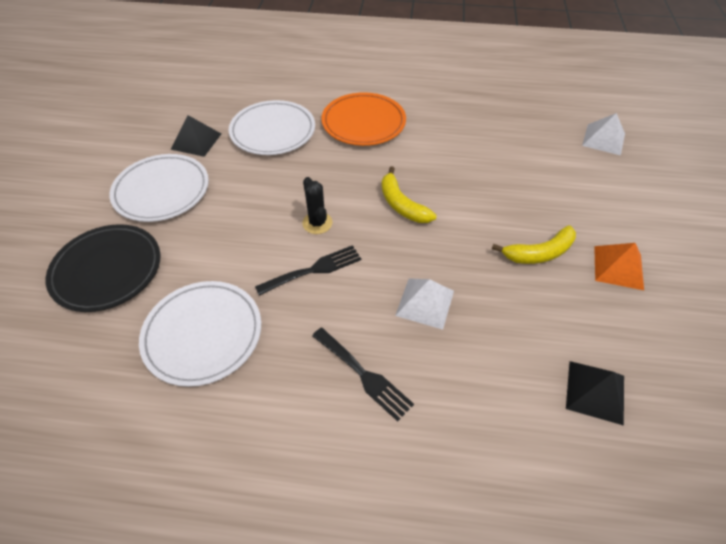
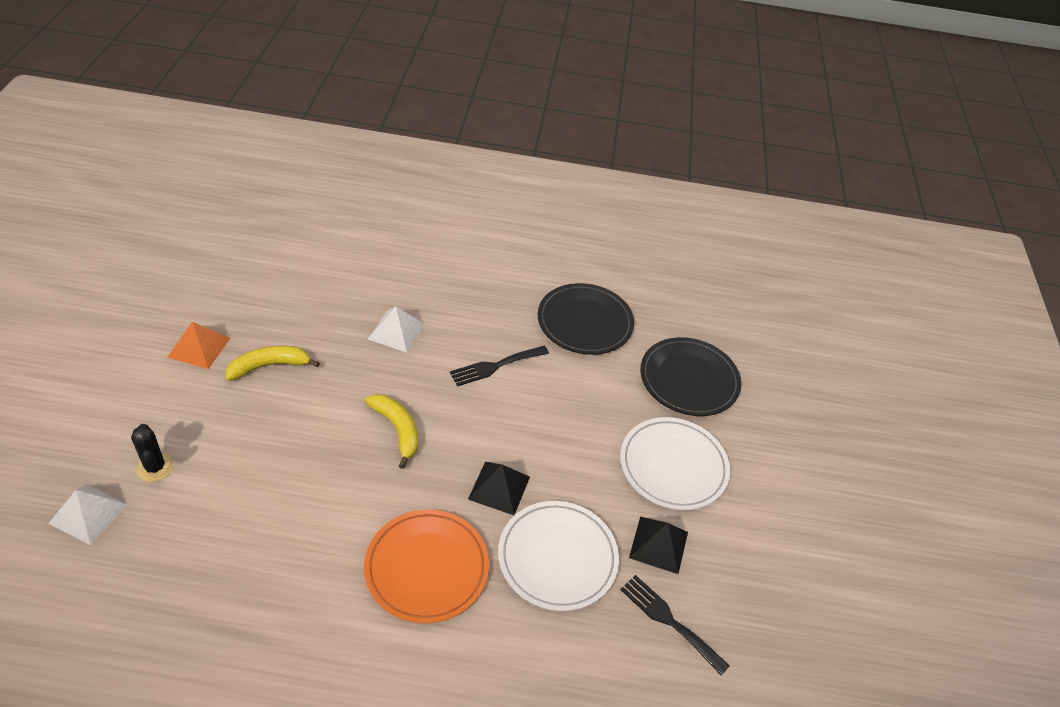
camera: 175 degrees right, 5 degrees down
white plate [139,281,261,387] -> black plate [538,283,634,355]
black cactus [302,177,332,234] -> black cactus moved to [131,424,174,482]
black fork [312,328,414,421] -> black fork moved to [620,575,730,675]
black pyramid [566,361,624,426] -> black pyramid moved to [468,462,530,515]

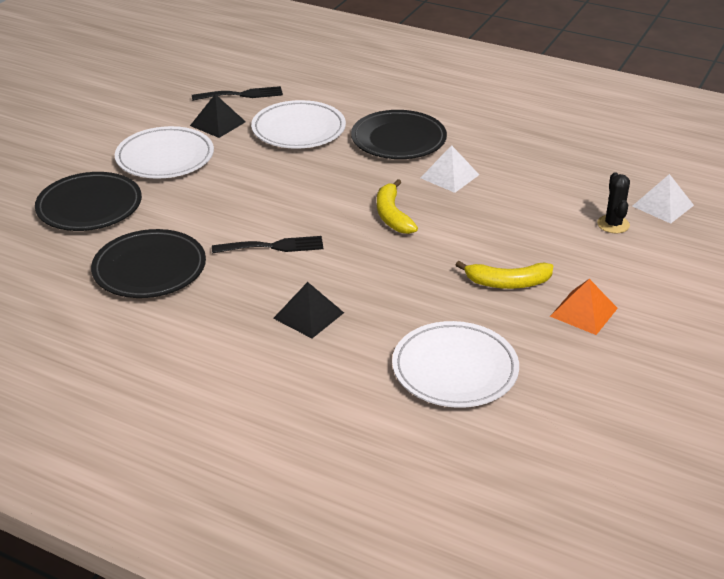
camera: 155 degrees left, 10 degrees down
orange plate [364,509,489,623] -> black plate [351,110,447,159]
white pyramid [368,306,425,353] -> white pyramid moved to [421,145,479,193]
black pyramid [468,462,530,515] -> black pyramid moved to [273,282,344,338]
black fork [620,575,730,675] -> black fork turned 75 degrees counterclockwise [192,86,283,101]
none -> white plate [392,321,519,408]

